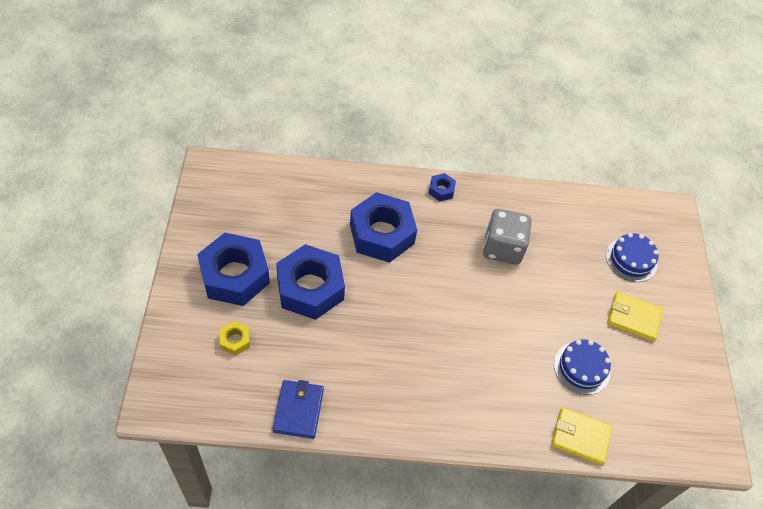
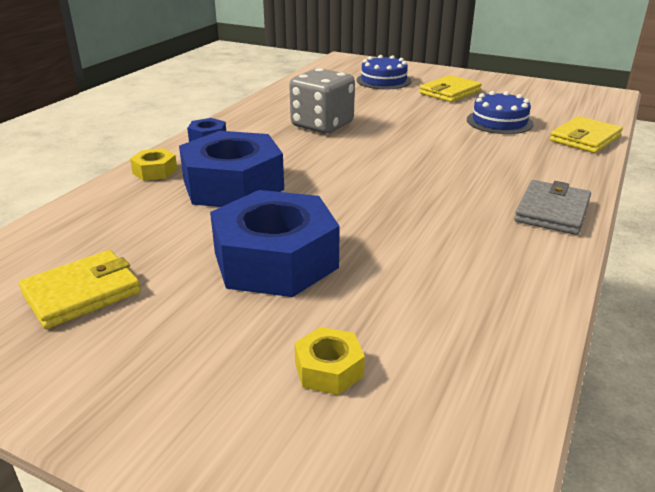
camera: 60 degrees left, 25 degrees down
blue nut [197,233,270,306] -> none
blue wallet [272,380,324,439] -> none
none -> yellow wallet [19,250,141,329]
none -> yellow nut [130,148,177,181]
none -> grey wallet [514,180,591,235]

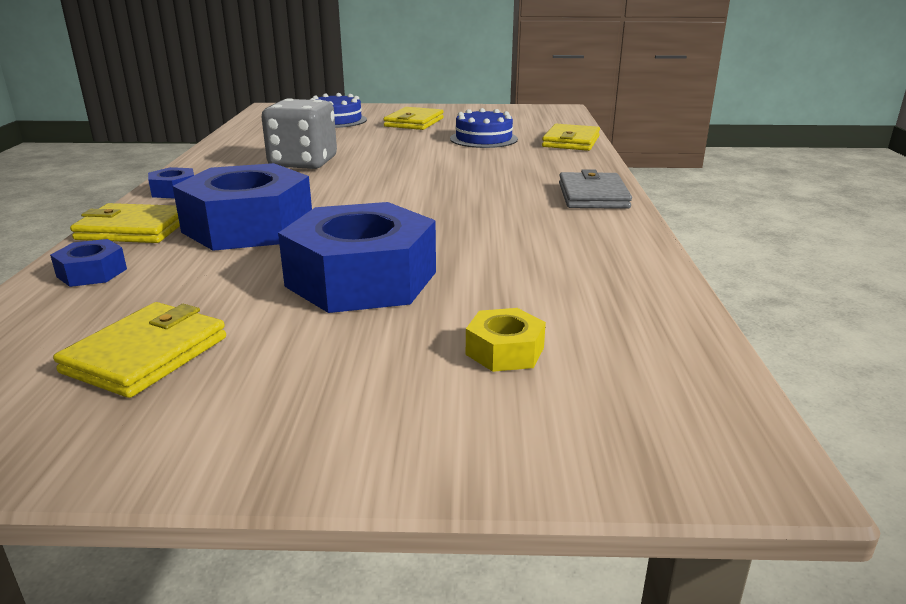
camera: 25 degrees left, 5 degrees down
yellow nut [130,148,177,181] -> yellow wallet [70,203,180,243]
none -> blue nut [50,239,127,287]

